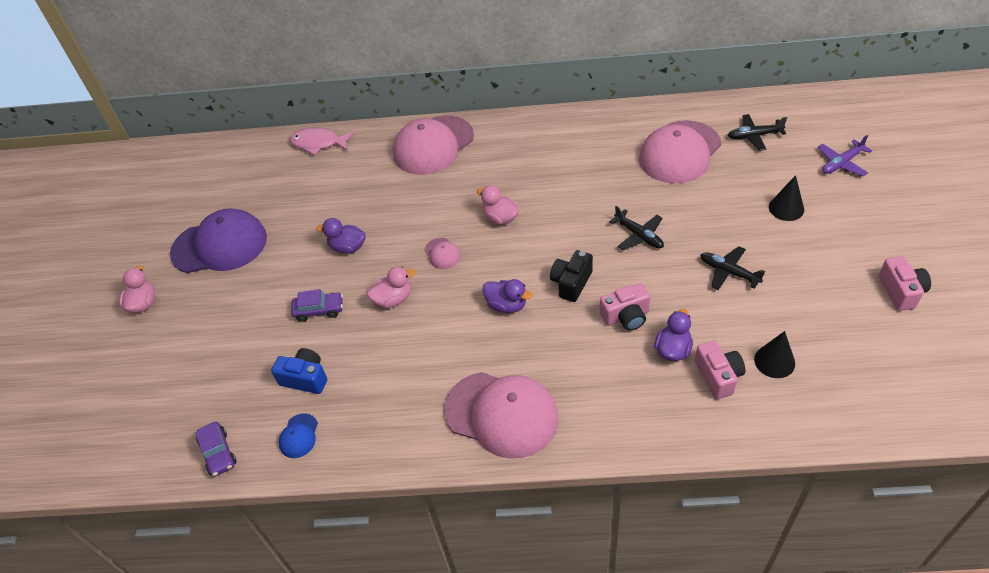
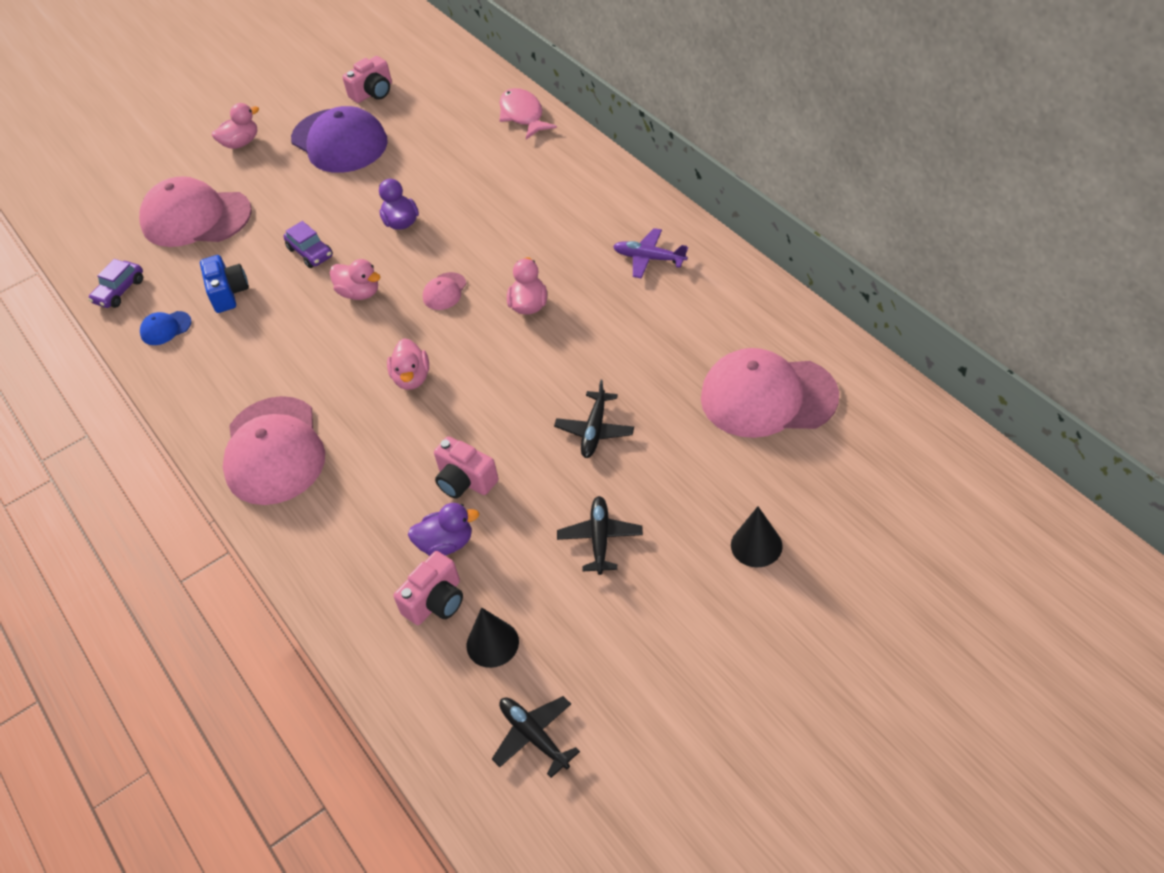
camera: 55 degrees right, 0 degrees up
pink cap [393,115,474,175] -> pink cap moved to [139,176,252,247]
purple duck [482,279,532,313] -> pink duck [387,338,429,390]
black camera [550,250,593,302] -> none
black plane [727,114,787,151] -> black plane moved to [492,696,580,778]
purple plane [818,135,872,176] -> purple plane moved to [613,228,688,278]
pink camera [879,256,931,311] -> pink camera moved to [342,56,392,103]

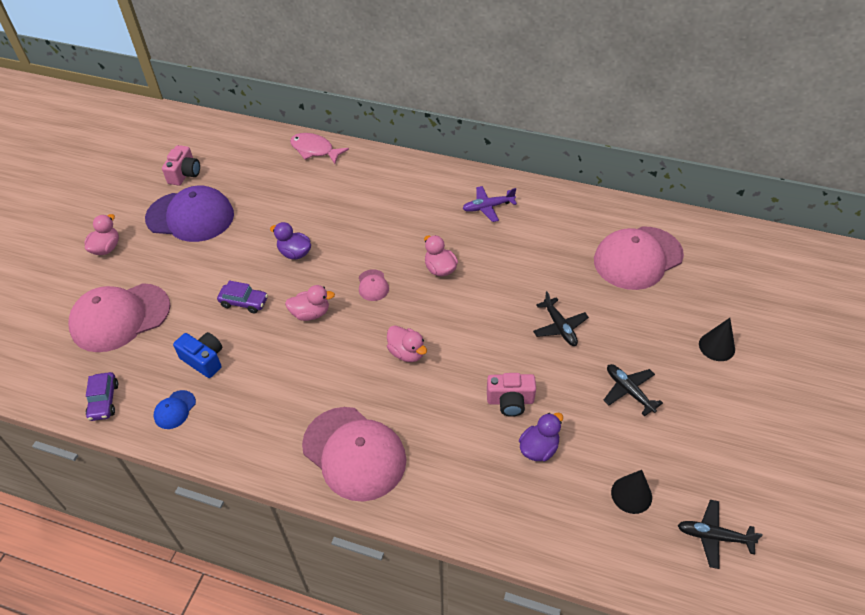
camera: 40 degrees left, 0 degrees up
pink camera [394,551,463,625] -> none

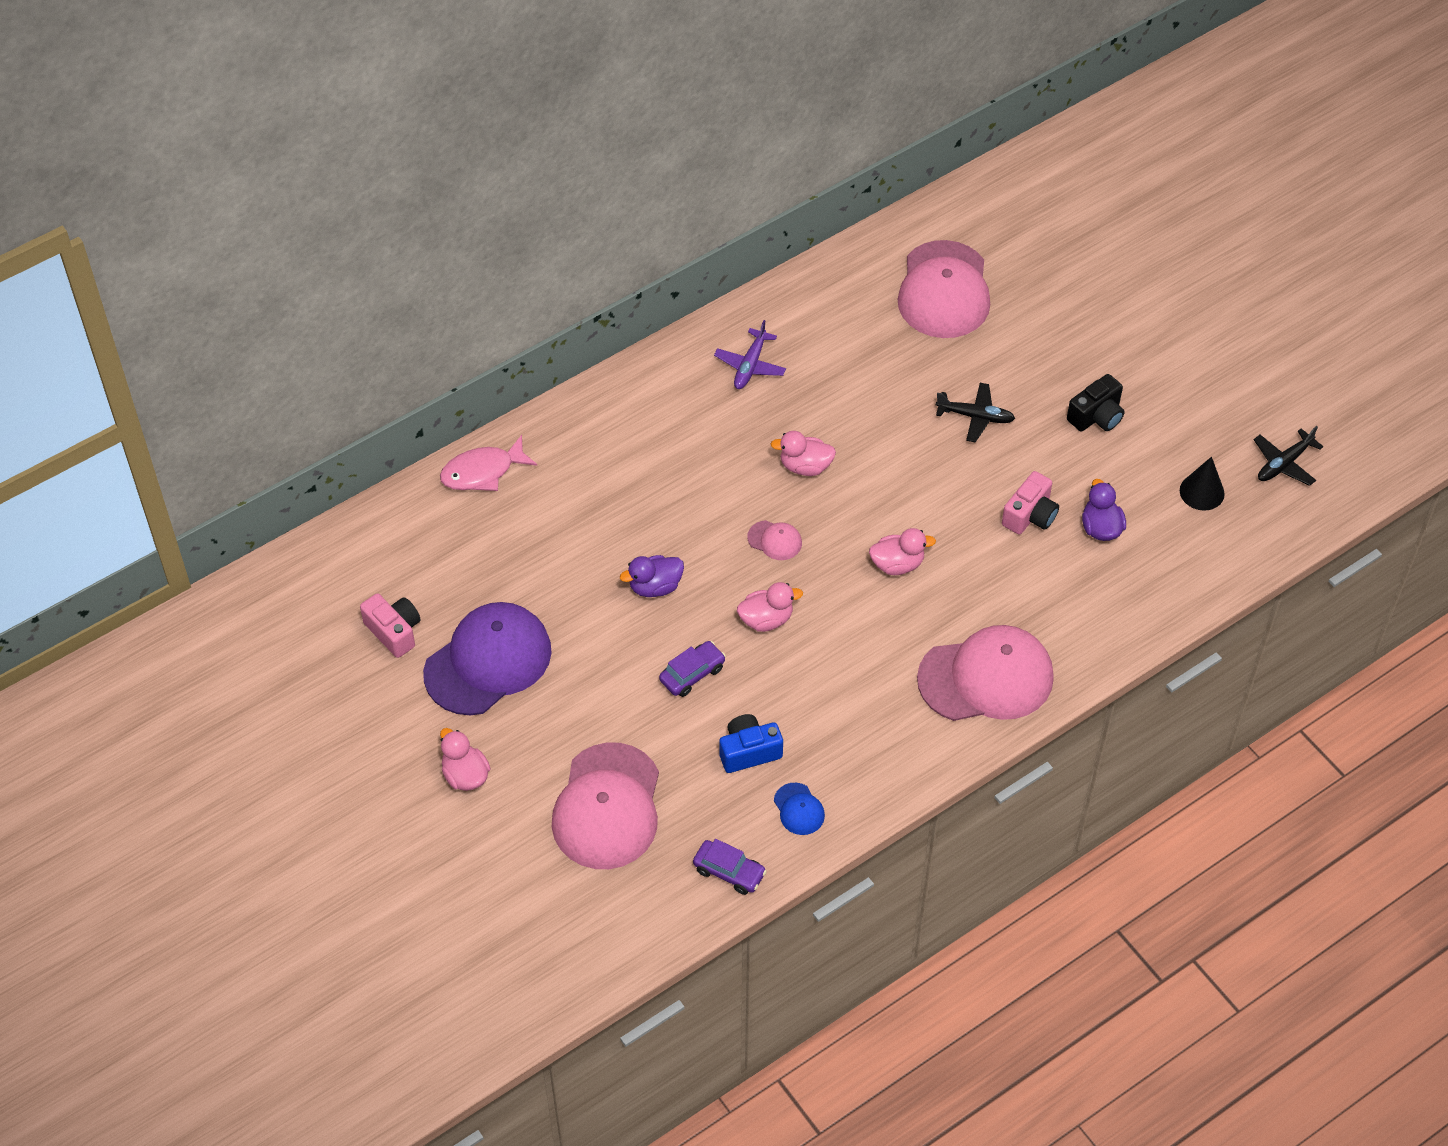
camera: 55 degrees left, 5 degrees up
pink duck [285,285,335,321] -> pink duck turned 45 degrees clockwise [737,582,803,632]
black plane [604,364,663,416] -> black camera [1067,374,1125,431]
black cone [699,318,735,361] -> none

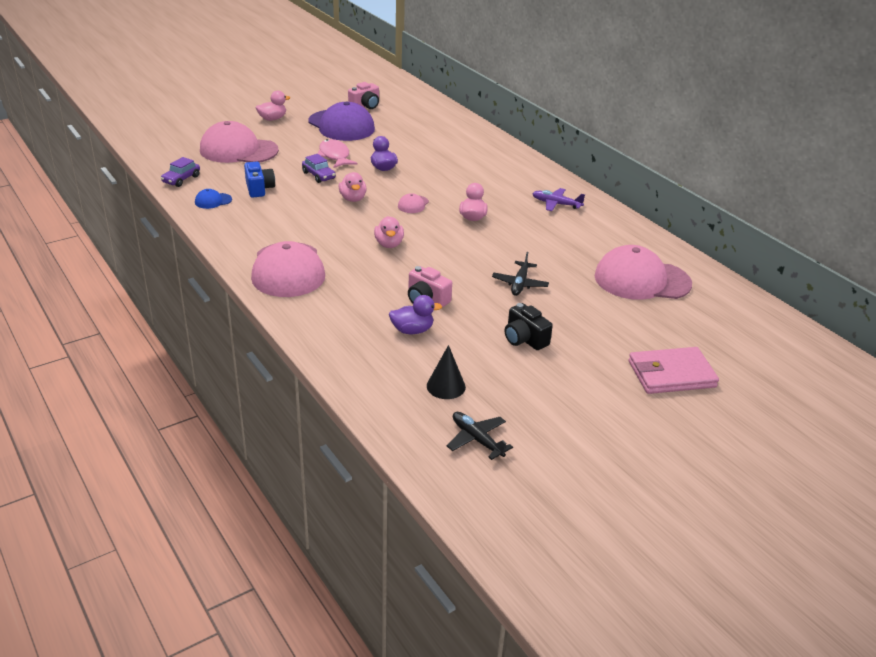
camera: 90 degrees right, 20 degrees down
pink fish [440,435,537,491] -> pink fish moved to [318,139,358,168]
none -> pink wallet [628,347,719,394]

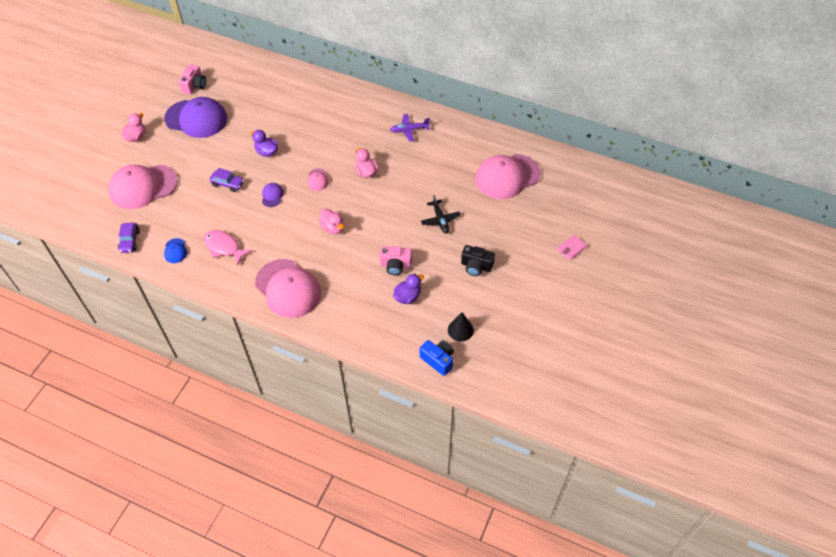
camera: 30 degrees left, 20 degrees up
blue cap [195,189,232,209] -> blue cap turned 45 degrees counterclockwise [164,238,187,263]
blue camera [244,162,275,198] -> blue camera moved to [420,340,454,376]
pink fish [318,139,358,168] -> pink fish moved to [204,230,253,265]
pink duck [339,172,367,202] -> purple cap [262,183,284,207]
black plane [447,412,513,460] -> none
pink wallet [628,347,719,394] -> pink wallet [557,235,587,260], size x0.52

